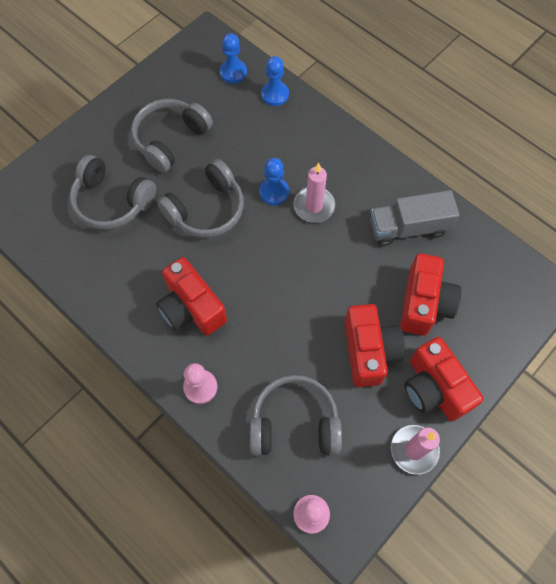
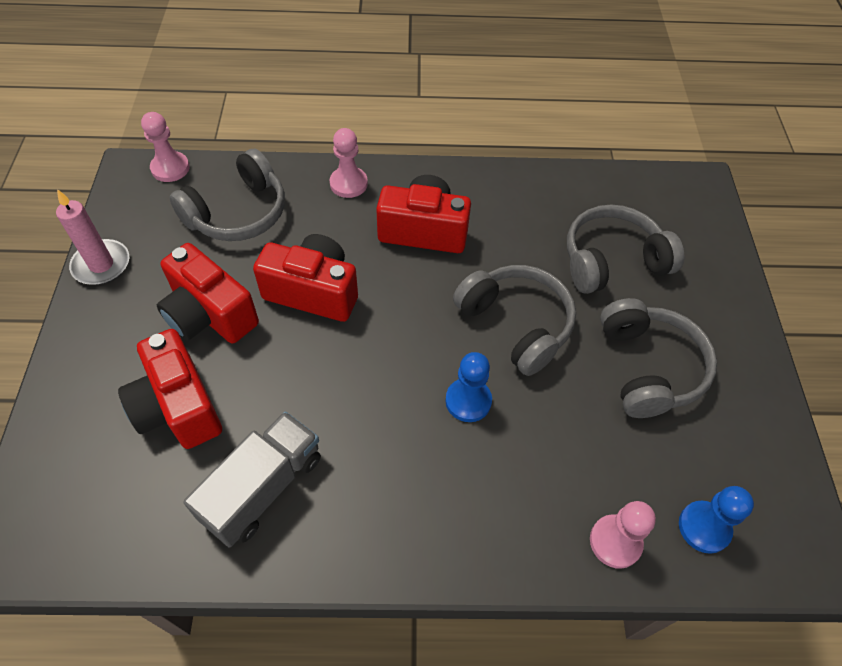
camera: 135 degrees right, 10 degrees down
grey headphones [157,159,244,238] -> grey headphones turned 135 degrees clockwise [453,265,576,376]
blue pawn [261,56,289,106] -> pink pawn [590,501,656,569]
pink candle [294,163,335,223] -> none
red camera [404,337,484,421] -> red camera moved to [253,234,358,322]

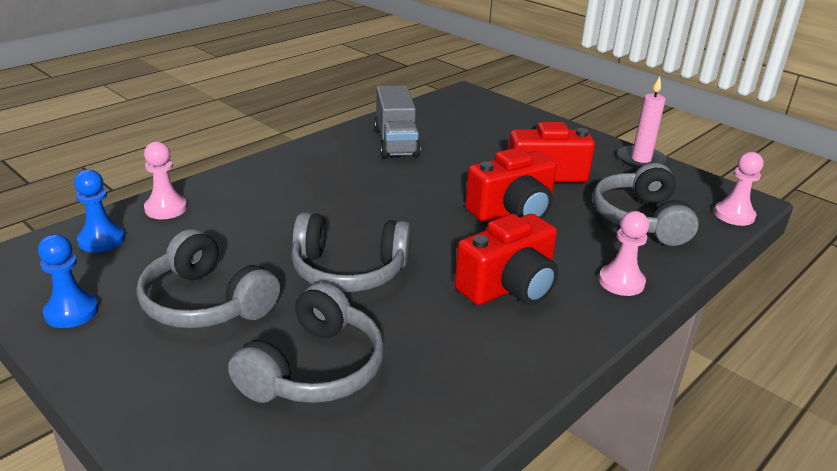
camera: 135 degrees right, 25 degrees down
red camera [118,329,222,449] -> none
blue pawn [445,352,492,422] -> blue pawn moved to [38,234,99,328]

